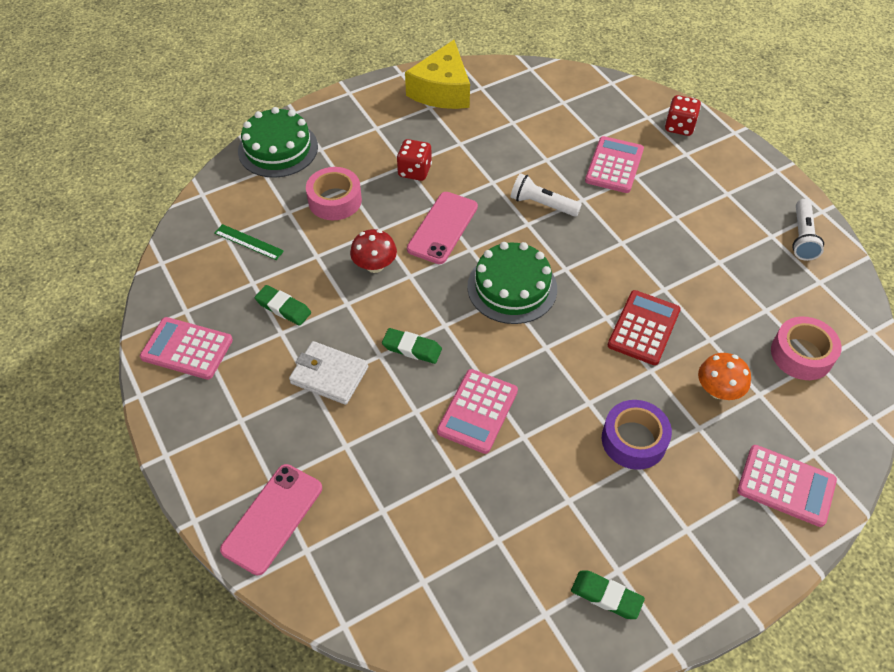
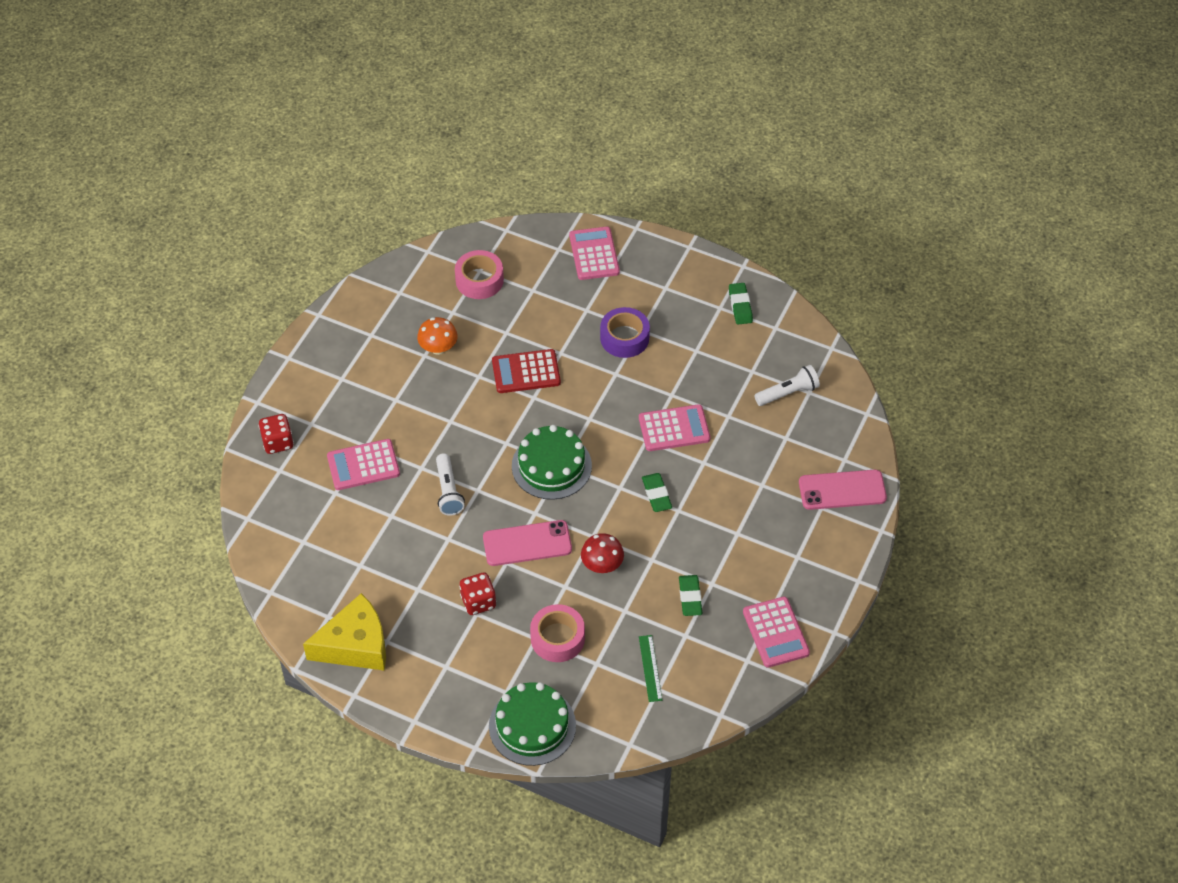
camera: 125 degrees left, 0 degrees up
white wallet [289,341,368,405] -> none
orange mushroom [698,353,751,400] -> orange mushroom moved to [417,317,458,355]
white flashlight [792,199,824,261] -> white flashlight moved to [755,365,820,406]

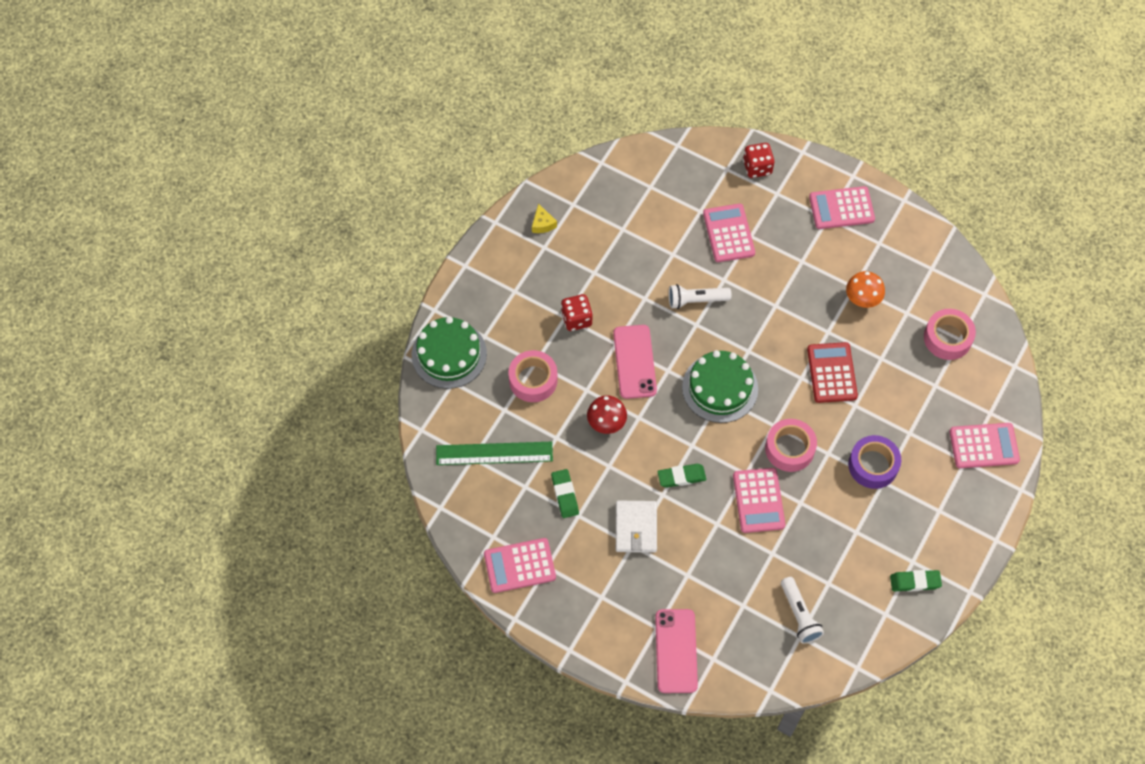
camera: 95 degrees right, 10 degrees up
yellow cheese [303,593,386,671] -> yellow cheese [532,203,557,233], size x0.41
green ruler [639,635,662,702] -> green ruler [436,442,553,465], size x1.72
green eraser [679,575,702,616] -> green eraser turned 75 degrees clockwise [551,469,579,518]
none -> white wallet [616,501,657,553]
none -> pink tape [765,419,817,472]
none -> pink calculator [809,186,875,229]

